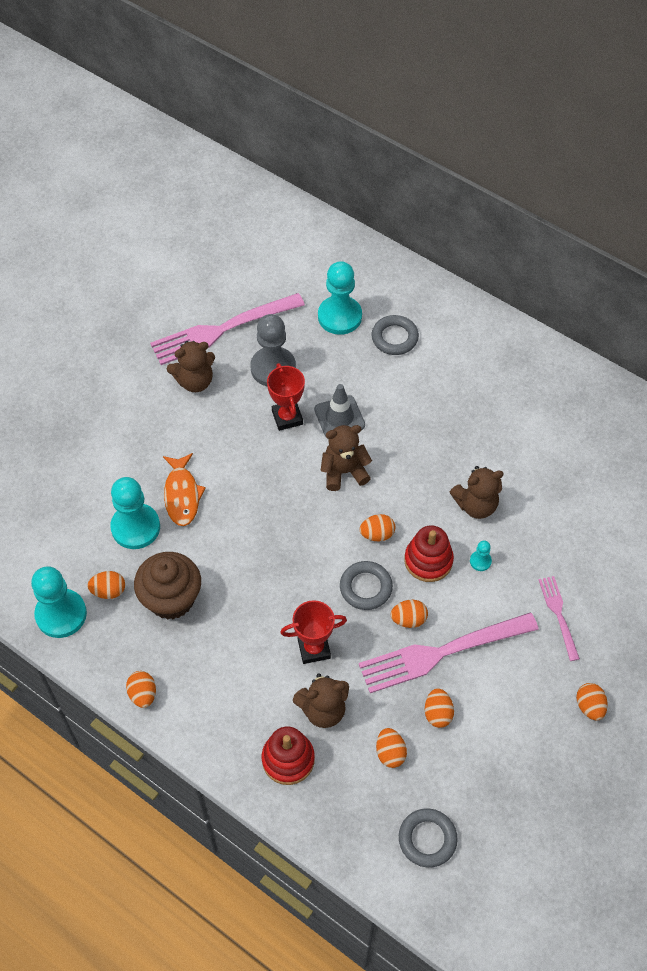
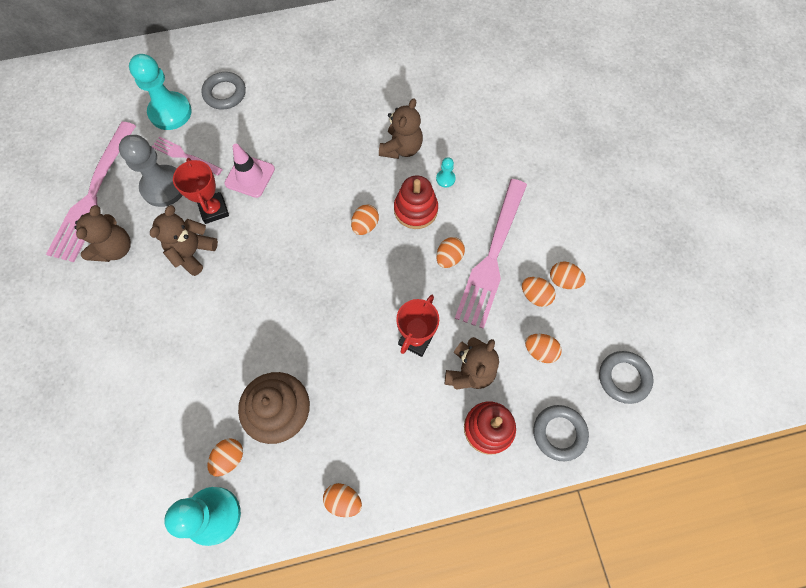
camera: 50 degrees left, 10 degrees up
turquoise pawn [110,477,160,549] -> none
orange fish [163,453,206,526] -> none
red trophy [267,363,305,431] -> red trophy turned 45 degrees clockwise [173,158,229,224]
grey traffic cone [314,384,365,437] -> pink traffic cone [224,144,275,198]
brown teddy bear [320,425,372,491] -> brown teddy bear moved to [150,205,218,276]
grey ring [340,561,393,610] -> grey ring moved to [533,405,589,461]
pink fork [539,576,580,661] -> pink fork moved to [152,137,223,176]
orange egg [576,683,608,720] -> orange egg moved to [550,262,586,289]

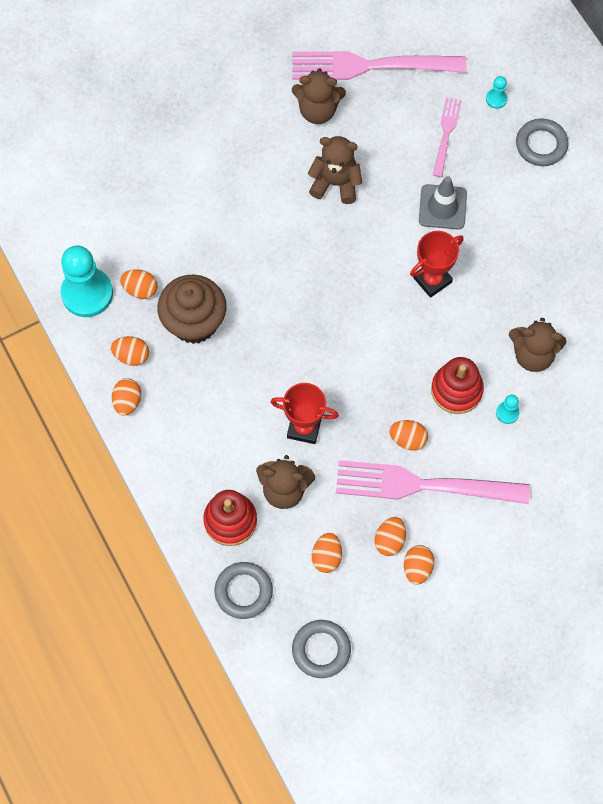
camera: 75 degrees right, 0 degrees up
grey pawn [119,135,183,207] -> none
turquoise pawn [129,54,192,130] -> turquoise pawn [486,76,508,109], size x0.44
red trophy [173,158,229,224] -> red trophy moved to [410,231,464,298]
pink traffic cone [224,144,275,198] -> grey traffic cone [419,176,467,229]
orange egg [351,205,379,235] -> orange egg moved to [111,336,149,366]

